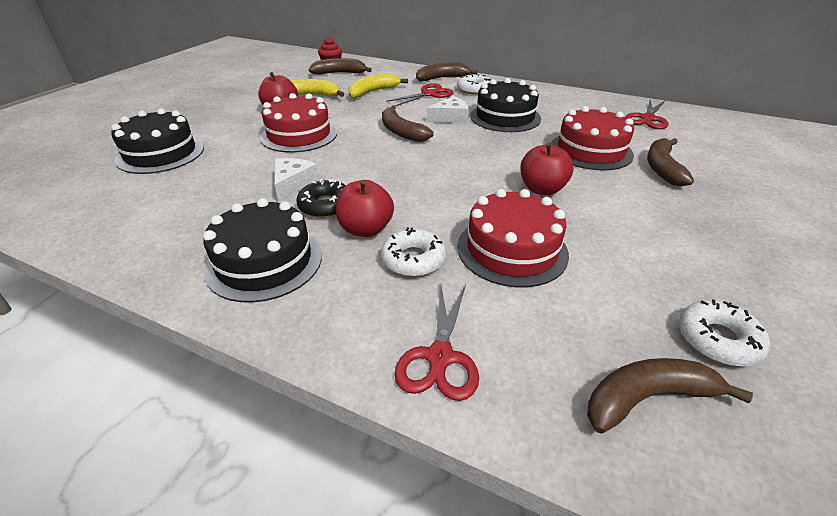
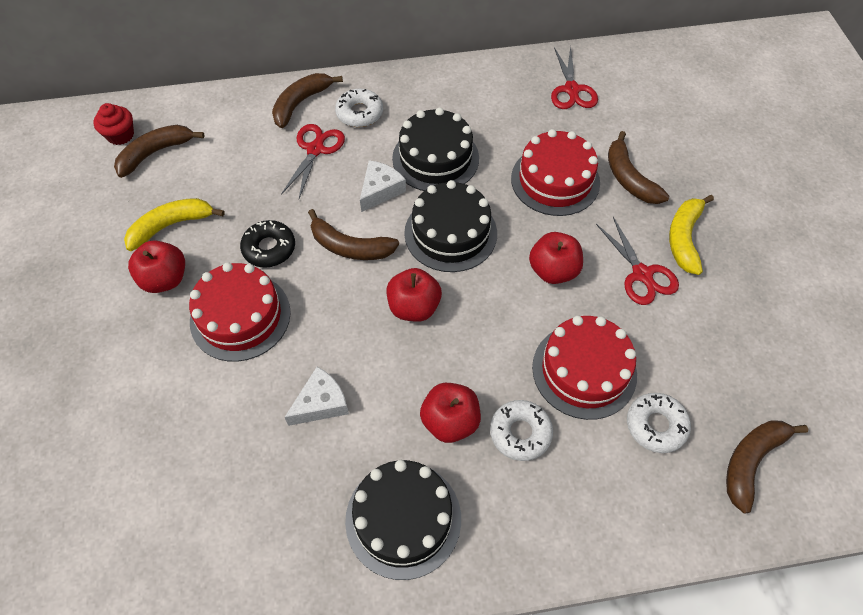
camera: 35 degrees left, 20 degrees up
black cake [111,108,204,174] -> black cake moved to [404,180,497,272]
white cheese [274,158,319,202] -> white cheese turned 75 degrees clockwise [284,367,349,426]
black donut [297,179,346,218] -> black donut moved to [240,220,295,268]
yellow banana [348,73,408,99] -> yellow banana moved to [669,195,714,275]
red scissors [395,284,479,401] -> red scissors moved to [596,217,679,305]
white donut [679,300,770,367] -> white donut moved to [627,393,691,453]
none -> red apple [386,268,442,322]

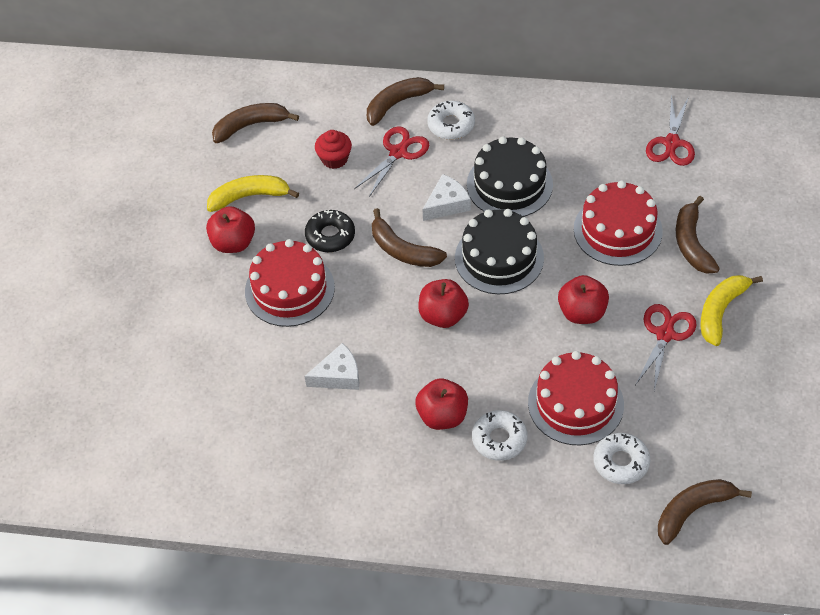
camera: 20 degrees right, 5 degrees down
red cupcake [93,103,134,145] -> red cupcake moved to [315,130,352,169]
black cake [345,460,461,580] -> none
red scissors [596,217,679,305] -> red scissors turned 150 degrees counterclockwise [635,304,697,391]

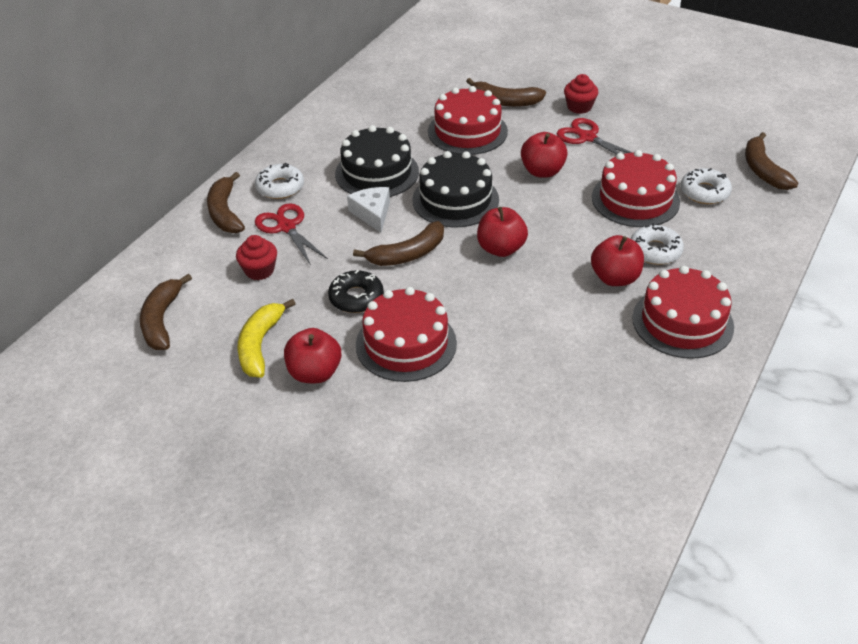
camera: 70 degrees left, 10 degrees down
white cheese [305,343,359,390] -> none
red scissors [646,95,695,166] -> none
yellow banana [700,275,763,346] -> red cupcake [564,74,598,114]
none -> red cake [632,266,734,359]

